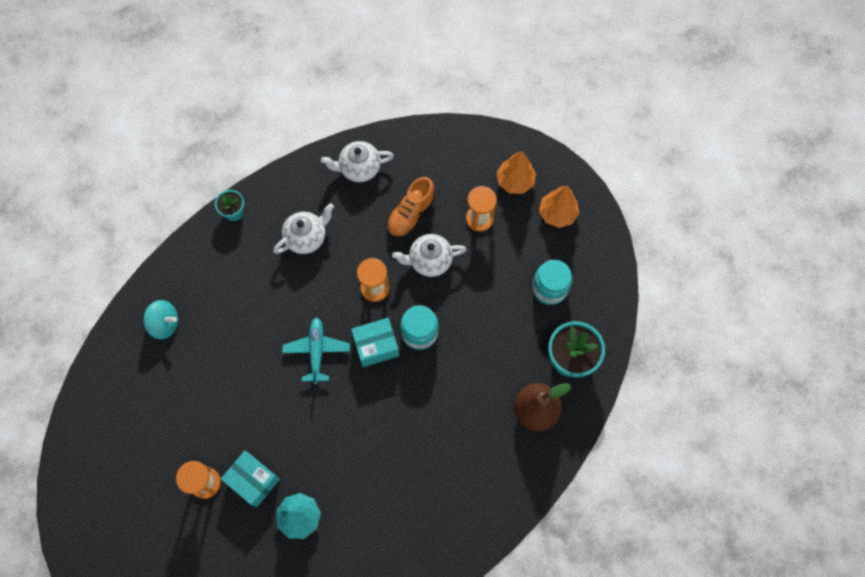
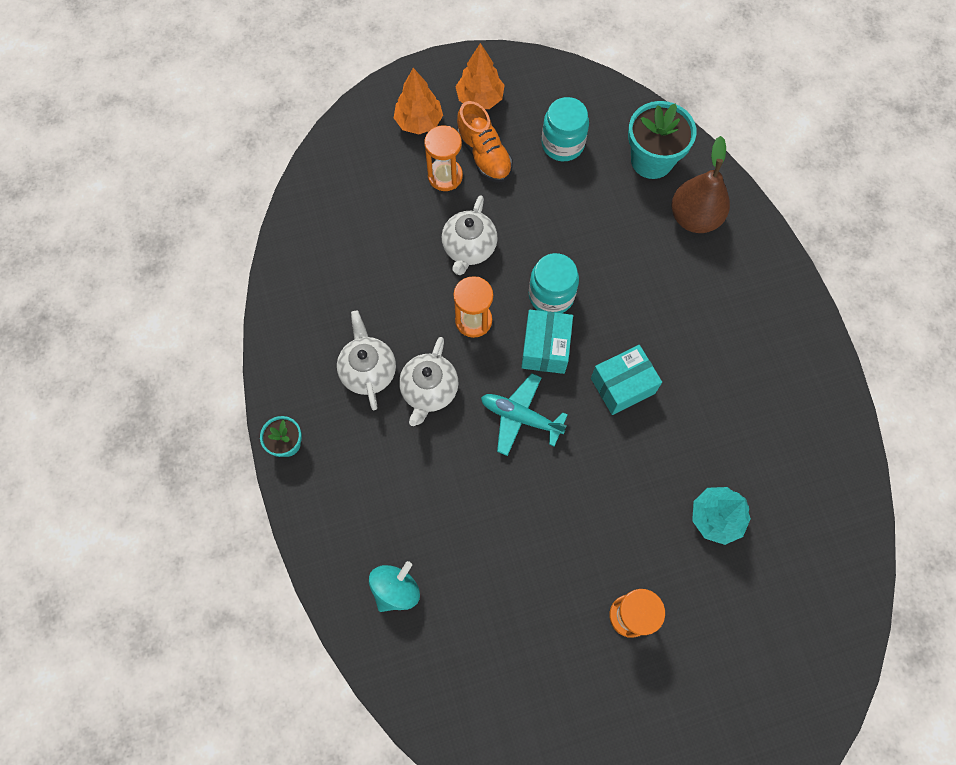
camera: 65 degrees left, 0 degrees up
turquoise box [221,451,280,507] -> turquoise box moved to [591,345,662,415]
white teapot [321,141,394,182] -> white teapot moved to [399,337,458,426]
orange shoe [387,177,435,238] -> orange shoe moved to [457,101,513,183]

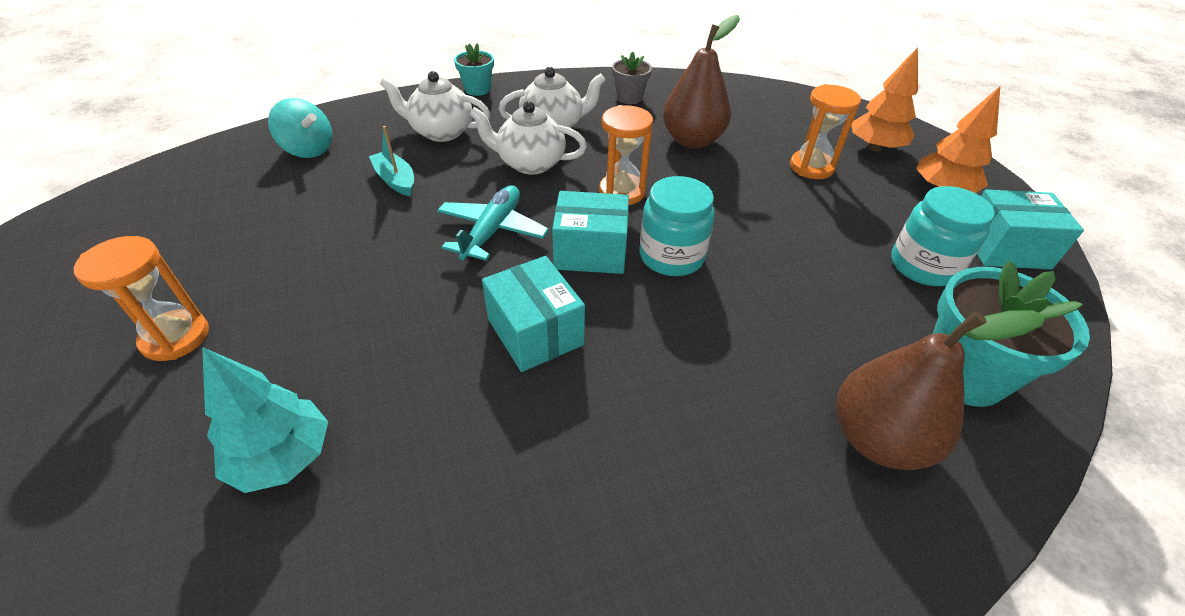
camera: 85 degrees right, 25 degrees down
white teapot [442,195,498,275] -> white teapot moved to [380,71,490,142]
orange shoe [457,101,513,183] -> none
none -> turquoise boat [369,126,414,197]
none -> grey flower pot [612,51,652,104]
none -> brown pear [663,15,740,148]
none -> turquoise box [977,189,1084,269]

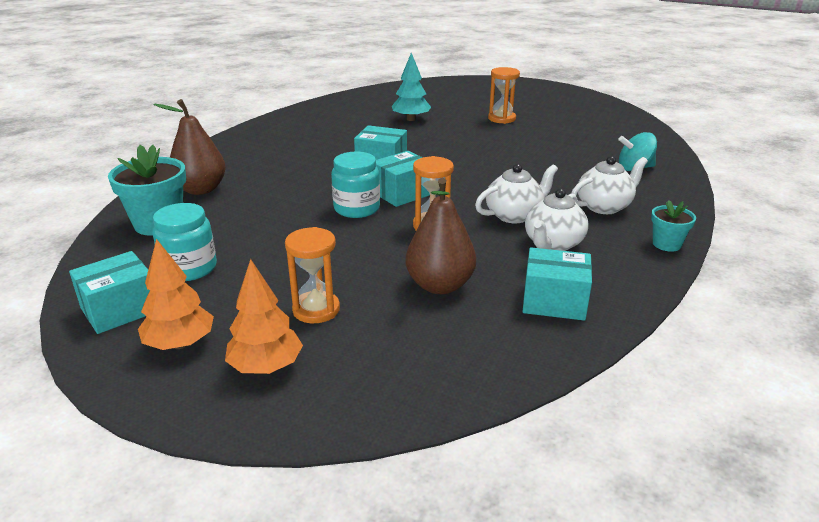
camera: 140 degrees right, 15 degrees down
turquoise boat [369,126,414,197] -> none
turquoise plane [437,185,549,261] -> none
grey flower pot [612,51,652,104] -> turquoise box [522,248,592,321]

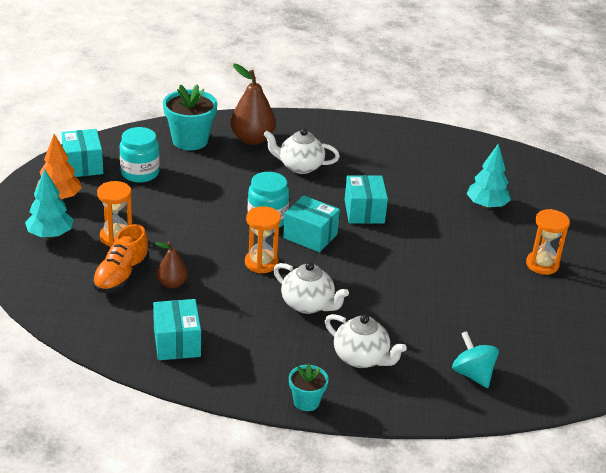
camera: 65 degrees right, 5 degrees up
turquoise box [69,251,150,334] -> turquoise box turned 45 degrees clockwise [61,129,103,177]
orange tree [225,259,303,374] -> turquoise tree [25,169,74,238]
brown pear [405,178,476,294] -> brown pear [155,242,188,289], size x0.57
white teapot [525,188,588,251] -> white teapot moved to [263,128,340,174]
none -> orange shoe [93,224,149,293]

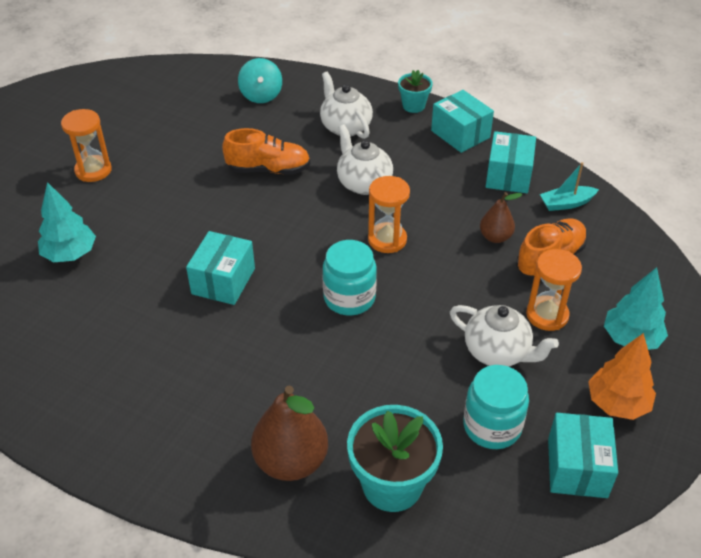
camera: 155 degrees left, 10 degrees up
white teapot [263,128,340,174] -> white teapot moved to [450,305,559,367]
turquoise box [283,195,340,252] -> turquoise box moved to [431,90,494,153]
none -> orange shoe [222,128,310,175]
none -> turquoise boat [540,162,599,211]

